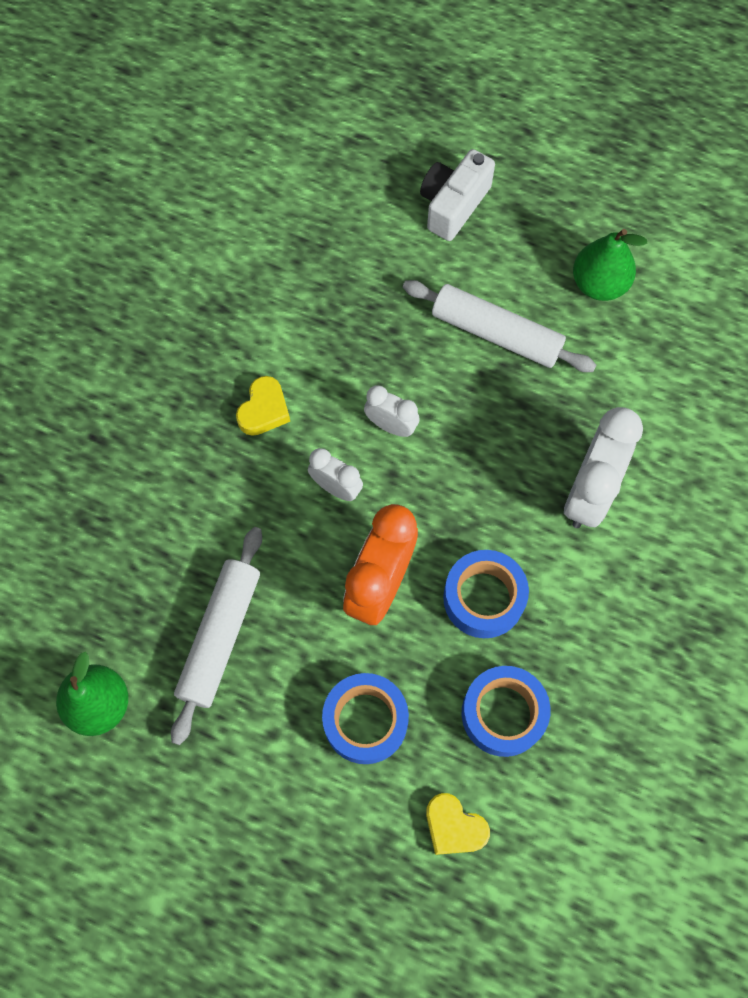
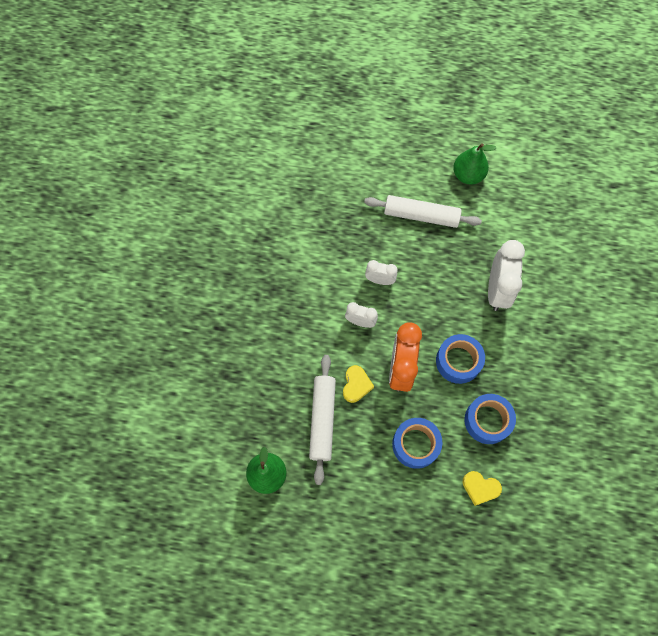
camera: 15 degrees left, 0 degrees up
yellow heart [236,376,290,436] -> yellow heart moved to [343,365,374,403]
white camera [420,149,495,241] -> none

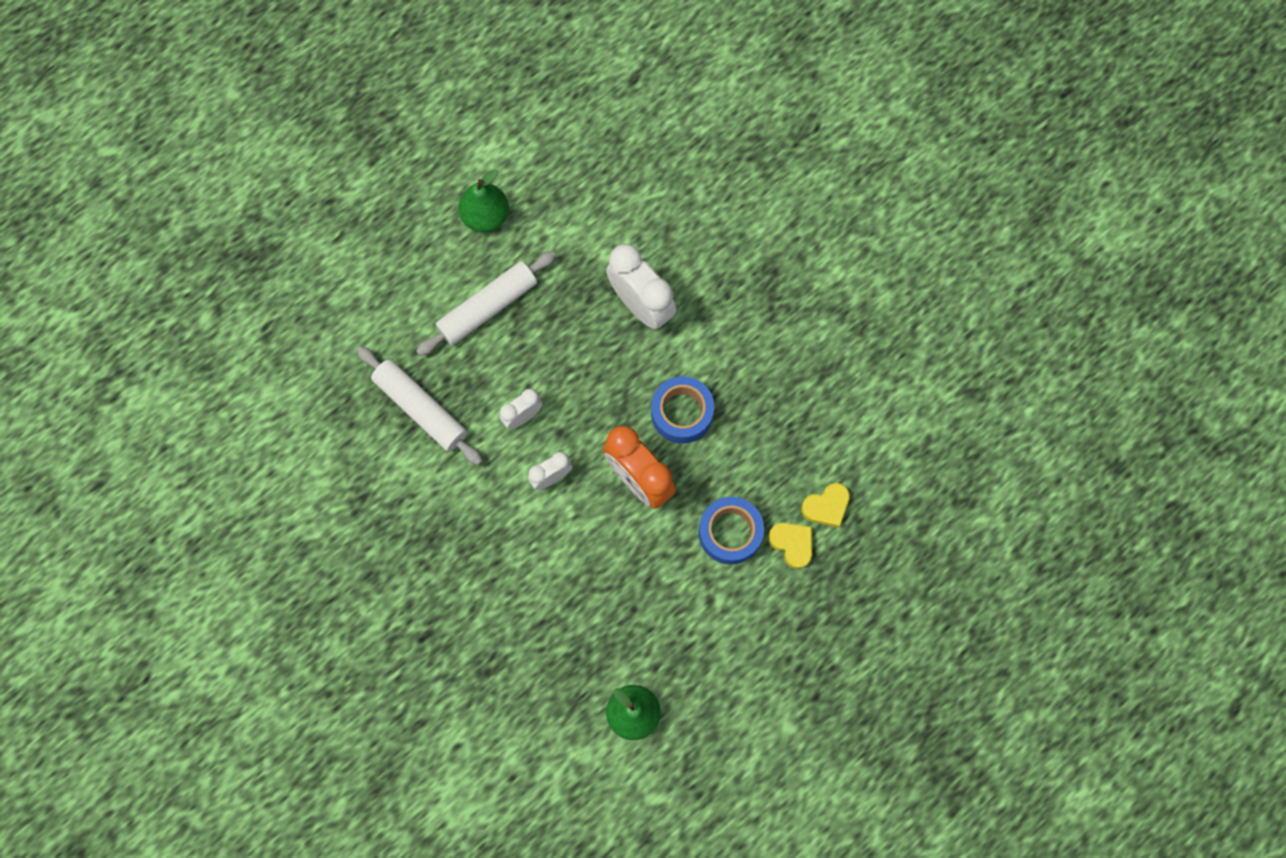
camera: 50 degrees left, 5 degrees up
white rolling pin [309,355,336,485] -> white rolling pin moved to [357,346,483,465]
yellow heart [343,365,374,403] -> yellow heart moved to [768,523,812,569]
blue tape [464,394,516,444] -> none

